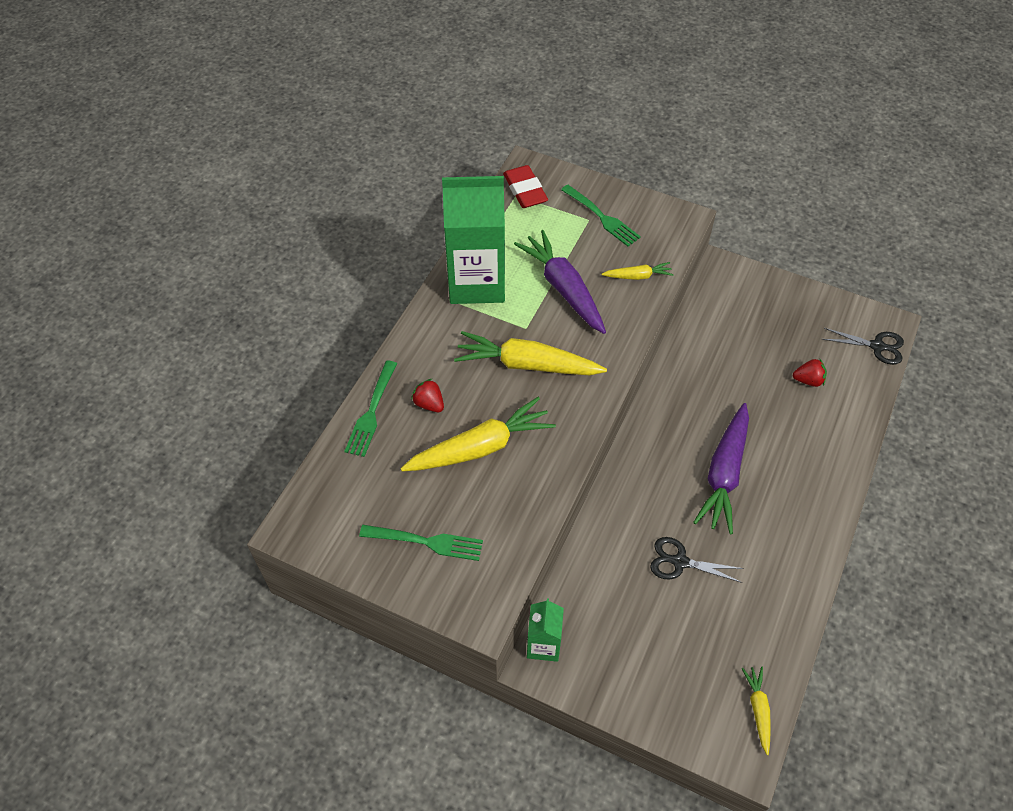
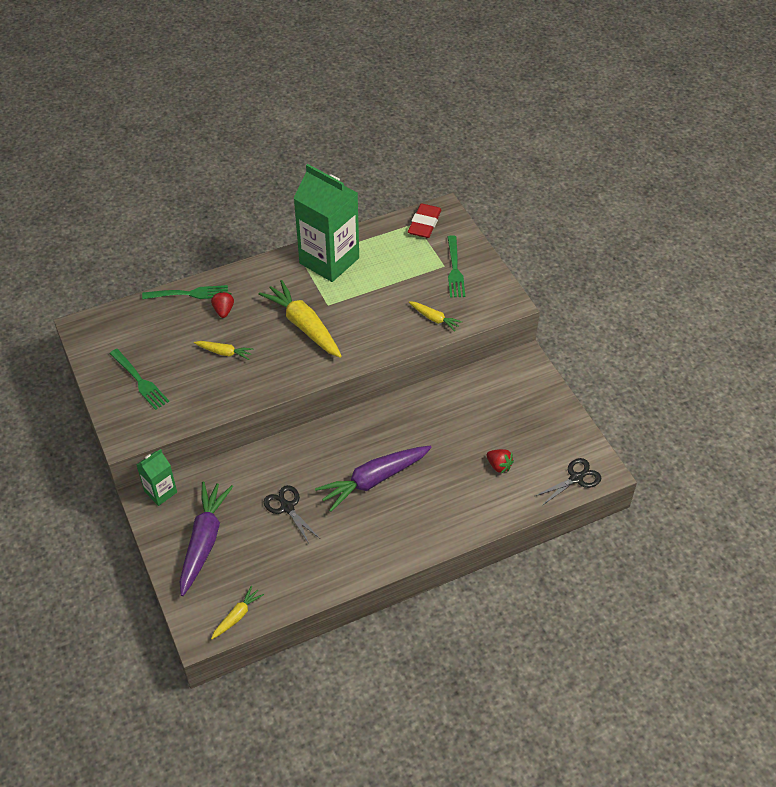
camera: 40 degrees right, 5 degrees down
green fork [344,360,397,457] -> green fork turned 150 degrees counterclockwise [142,285,228,299]
yellow carrot [400,397,556,471] -> yellow carrot [194,341,253,360], size x0.50
purple carrot [514,230,606,334] -> purple carrot moved to [180,481,233,596]
black scissors [822,328,904,365] -> black scissors turned 90 degrees counterclockwise [535,458,601,506]

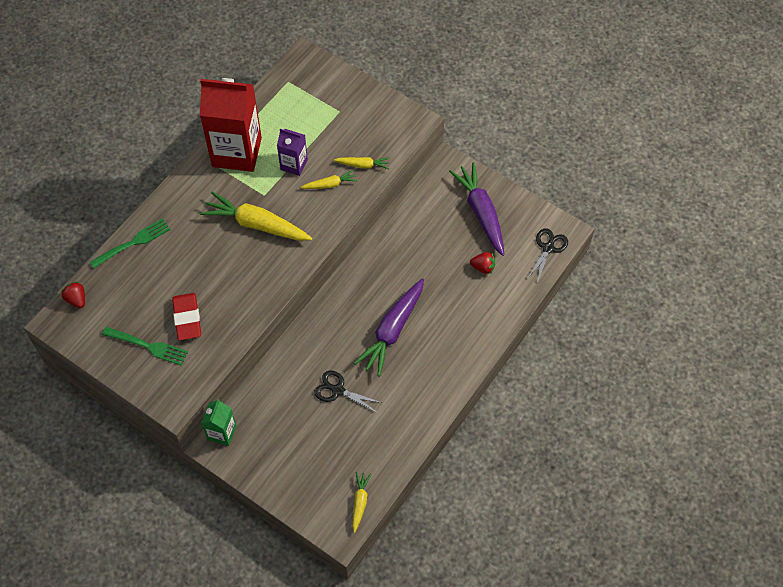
camera: 30 degrees left, 10 degrees up
purple carrot [180,481,233,596] -> purple carrot moved to [449,162,504,256]
yellow carrot [194,341,253,360] -> yellow carrot moved to [301,170,358,189]
red strawberry [211,291,234,318] -> red strawberry moved to [61,281,85,308]
green carton [294,164,359,282] -> red carton [200,78,262,172]
red eraser [408,203,442,238] -> red eraser moved to [172,293,201,340]
green fork [447,235,465,297] -> none
none -> purple carton [277,129,308,176]

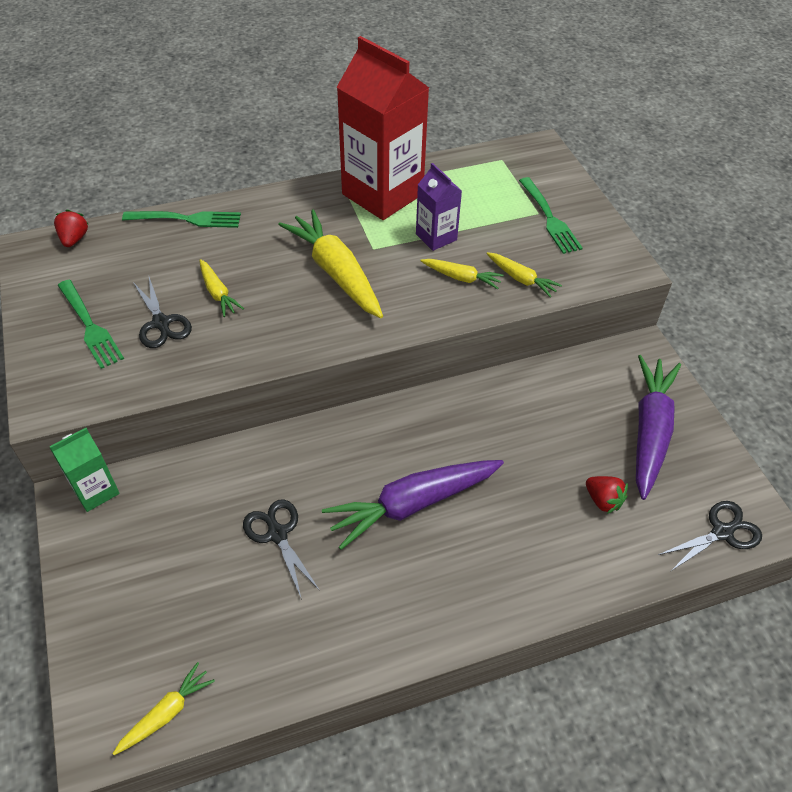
camera: 35 degrees right, 10 degrees down
red eraser [172,293,201,340] -> black scissors [133,277,192,348]
none -> yellow carrot [199,259,244,317]
none -> green fork [519,177,583,254]

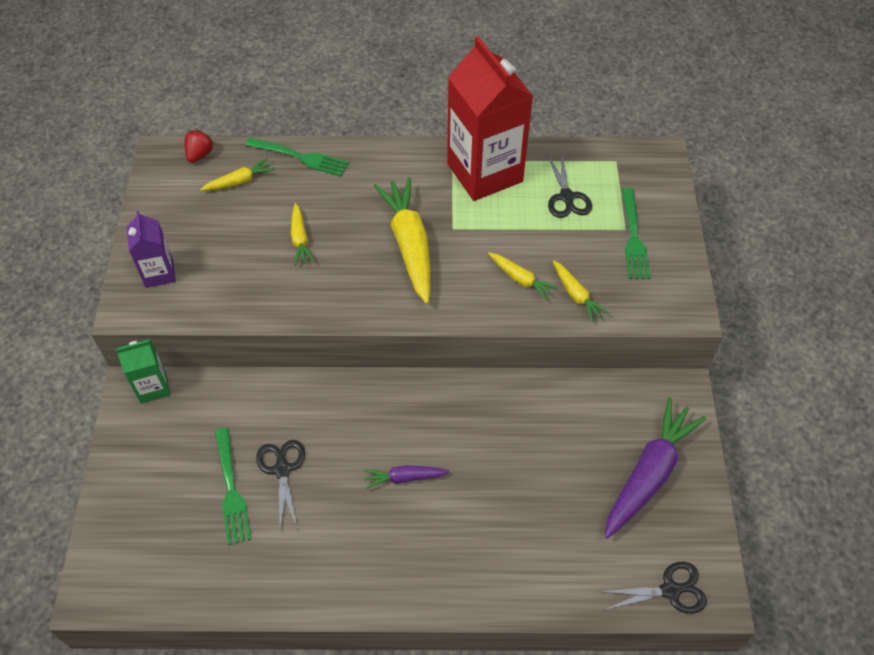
camera: 20 degrees right, 5 degrees up
green fork [57,280,124,369] -> green fork moved to [215,428,251,545]
yellow carrot [113,662,215,755] -> yellow carrot moved to [200,158,275,191]
black scissors [133,277,192,348] -> black scissors moved to [547,154,592,218]
purple carrot [322,460,504,550] -> purple carrot [363,465,450,489], size x0.50
purple carton [416,163,462,251] -> purple carton moved to [127,211,176,288]
red strawberry [586,476,628,514] -> none

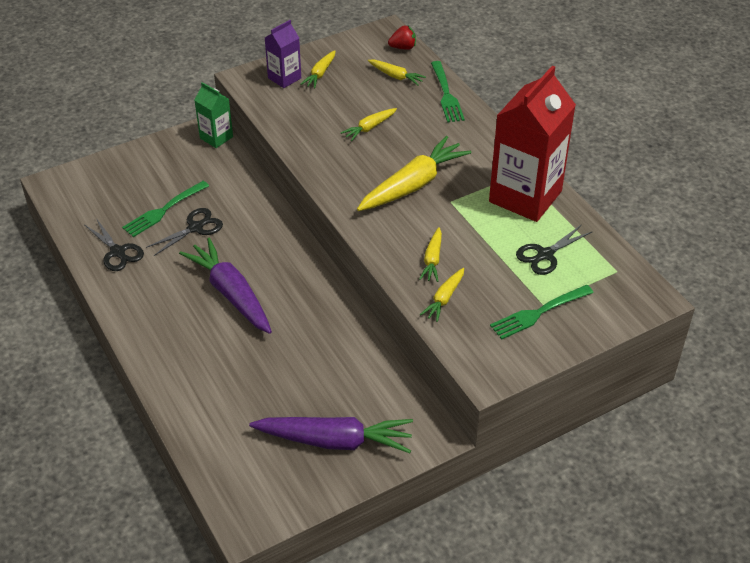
camera: 60 degrees right, 10 degrees down
purple carrot [363,465,450,489] -> purple carrot [179,238,272,334], size x1.99
black scissors [600,562,707,614] -> black scissors moved to [85,218,144,271]
none -> yellow carrot [300,50,335,89]

